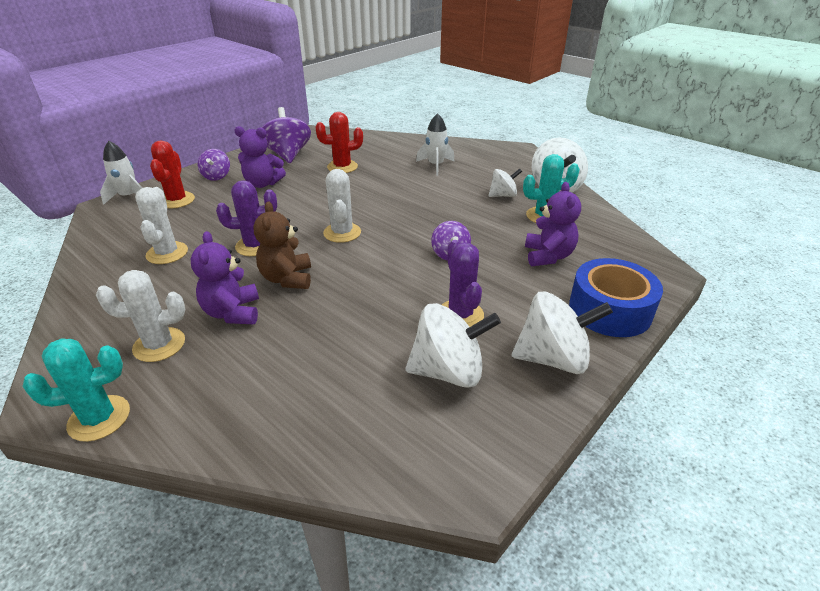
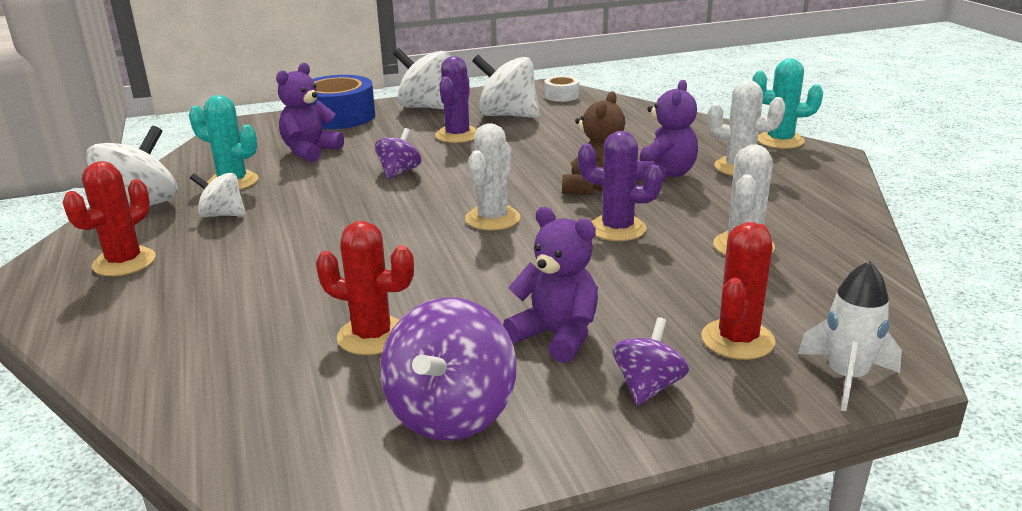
camera: 150 degrees left, 10 degrees down
white rocket [416,113,454,176] -> none
none -> red cactus [63,161,156,276]
none -> white tape [544,76,579,102]

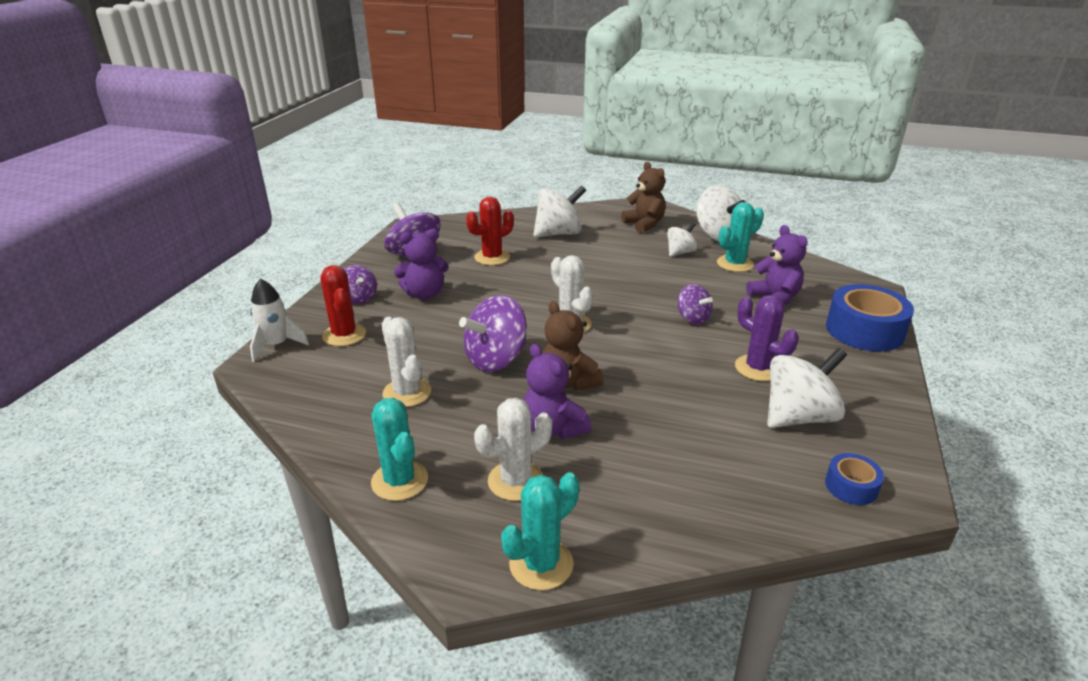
camera: 125 degrees right, 5 degrees up
red cactus [63,161,156,276] -> brown teddy bear [621,162,666,233]
white spinning top [393,48,451,109] -> white spinning top moved to [533,185,586,237]
white tape [544,76,579,102] -> blue tape [825,453,884,505]
purple cactus [578,131,663,241] -> purple spinning top [459,295,527,372]
none -> turquoise cactus [371,398,428,501]

